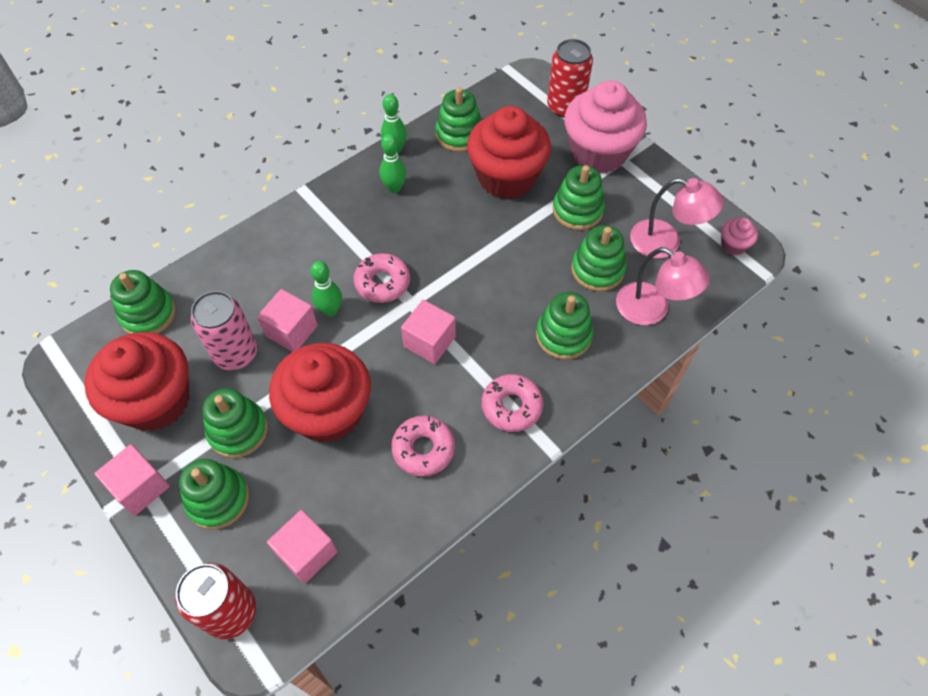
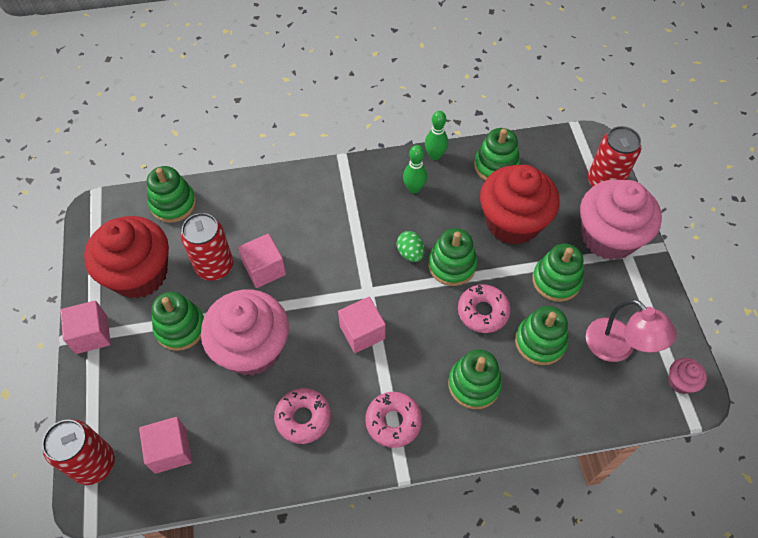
camera: 30 degrees right, 0 degrees up
green stacking toy [179,459,249,530] -> green stacking toy moved to [428,228,477,286]
pink can [191,291,257,370] -> red can [181,213,233,281]
red cupcake [269,343,371,443] -> pink cupcake [201,289,289,376]
green bowling pin [311,261,342,316] -> none
pink donut [354,253,410,303] -> pink donut moved to [458,284,511,333]
pink lamp [616,247,710,325] -> none
none -> green egg [397,231,425,262]

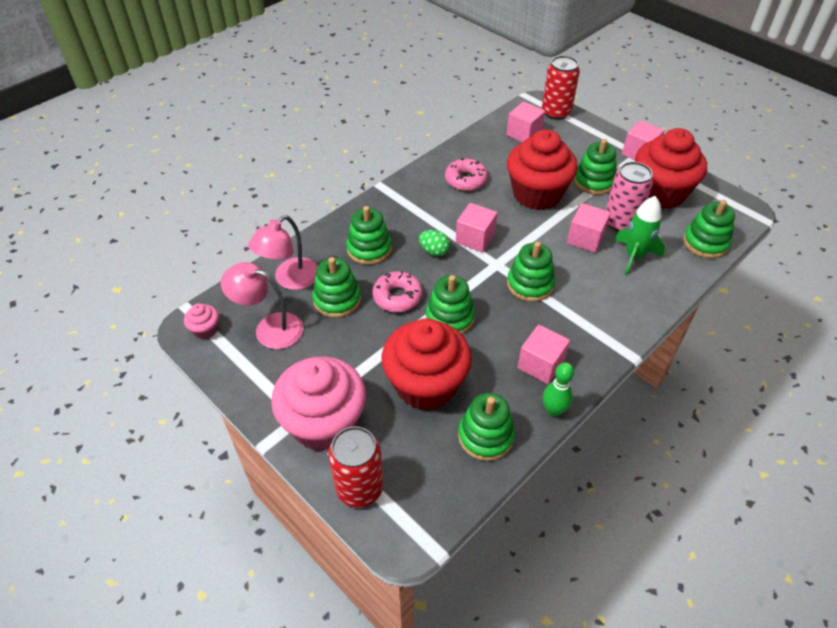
camera: 145 degrees right, 10 degrees down
red can [181,213,233,281] -> pink can [606,162,653,231]
pink cupcake [201,289,289,376] -> red cupcake [507,129,578,210]
pink donut [365,392,422,448] -> none
green egg [397,231,425,262] -> green egg moved to [419,230,450,256]
green bowling pin [403,145,427,194] -> pink cube [518,325,570,384]
green stacking toy [532,244,583,302] -> green stacking toy moved to [507,242,555,302]
none -> pink lamp [248,215,318,290]
none -> green rocket [615,196,665,275]

